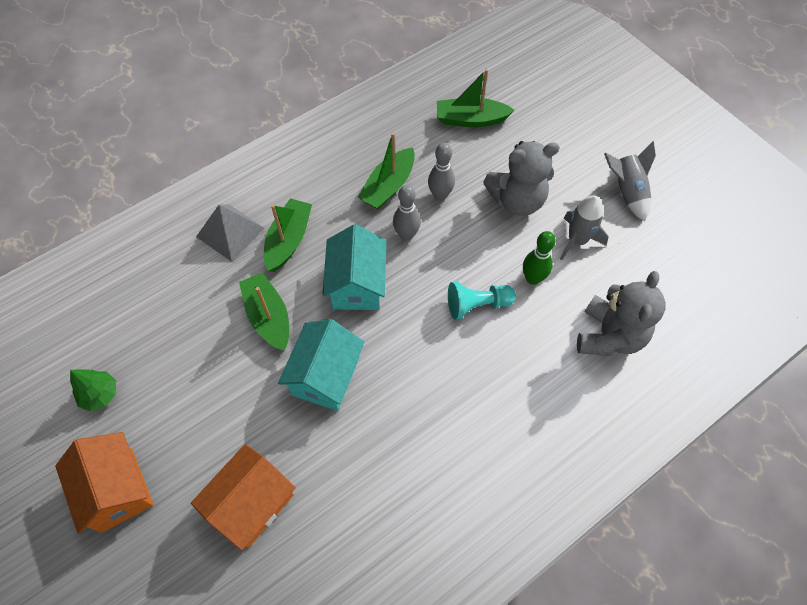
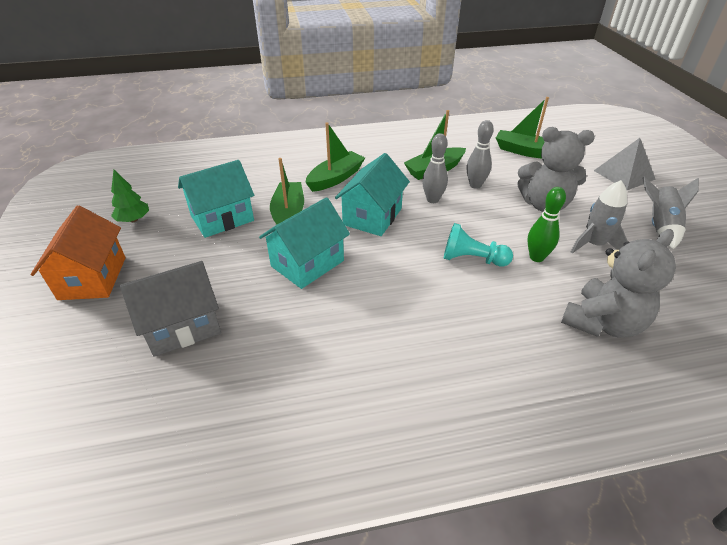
camera: 25 degrees right, 20 degrees down
orange house [191,444,296,550] -> grey house [120,261,221,357]
grey pyramid [196,205,265,262] -> grey pyramid moved to [594,138,656,190]
none -> turquoise house [178,160,254,238]

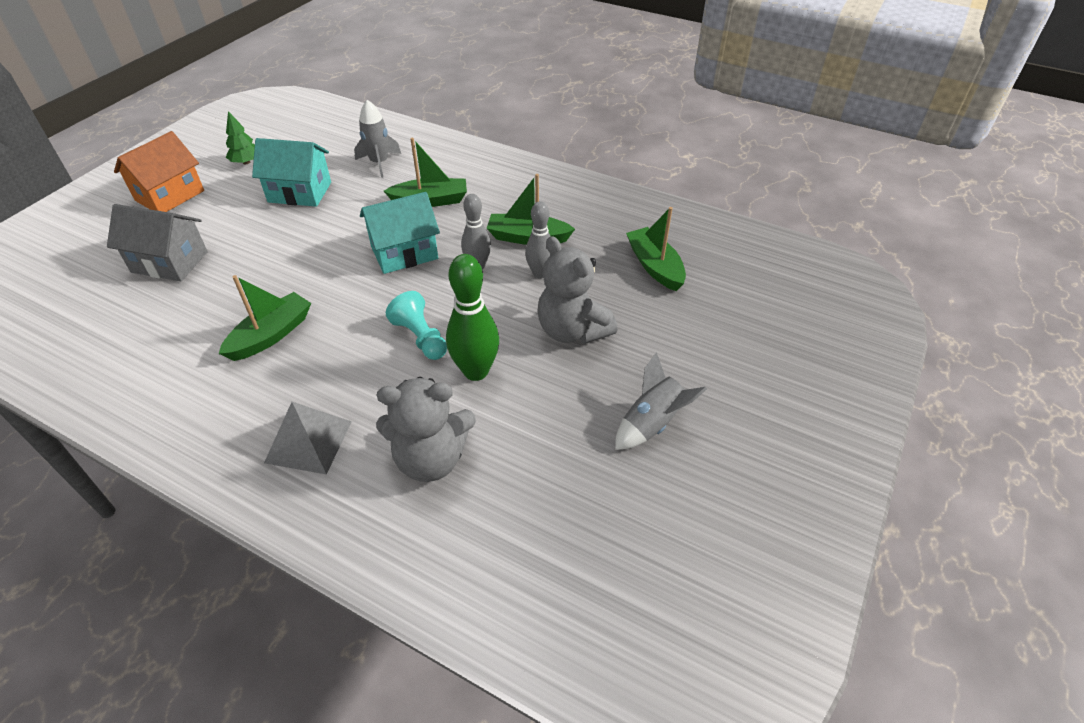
camera: 40 degrees right, 5 degrees up
turquoise house [259,197,350,289] -> none
green boat [270,158,304,225] -> green boat moved to [218,275,311,361]
green bowling pin [527,187,566,262] -> green bowling pin [446,254,499,381], size x1.51
grey rocket [571,180,627,253] -> grey rocket moved to [354,100,401,178]
grey pyramid [594,138,656,190] -> grey pyramid moved to [264,402,352,475]

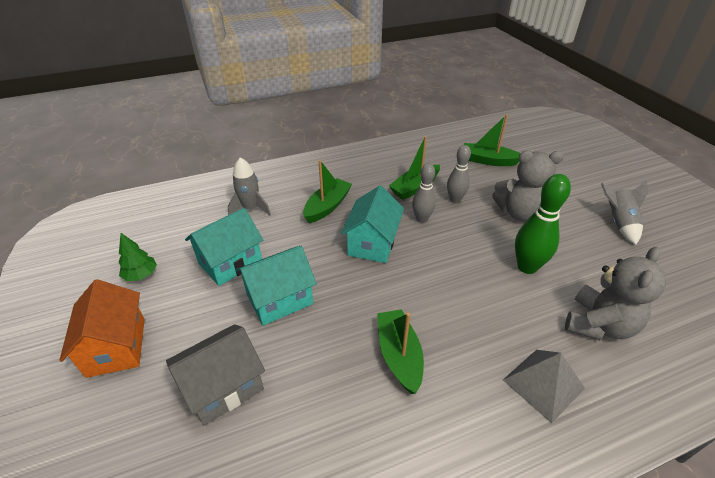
camera: 50 degrees left, 5 degrees down
turquoise pawn [386,291,447,360] -> none
none -> turquoise house [236,246,317,326]

